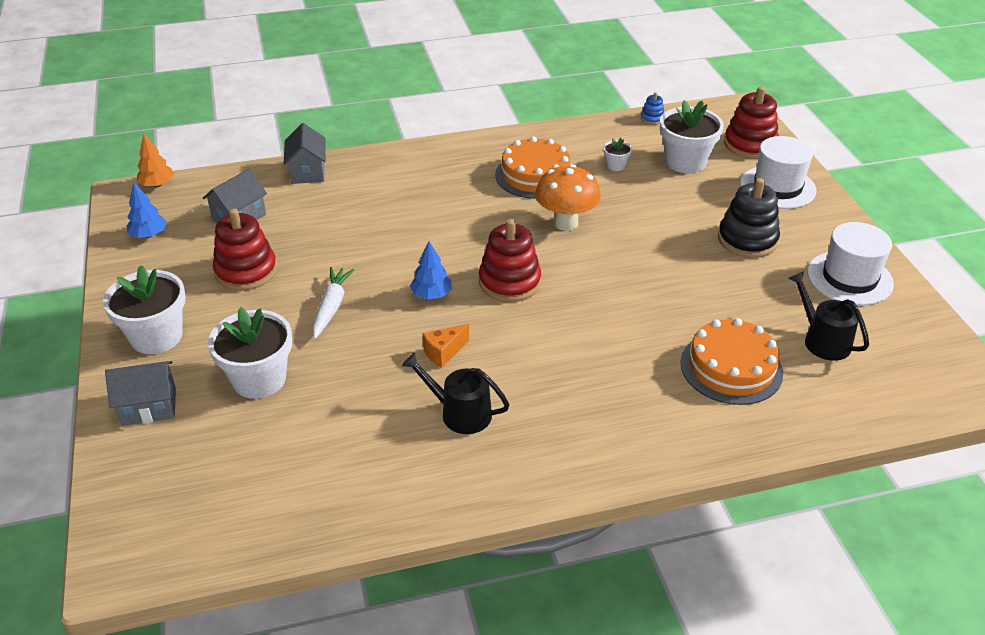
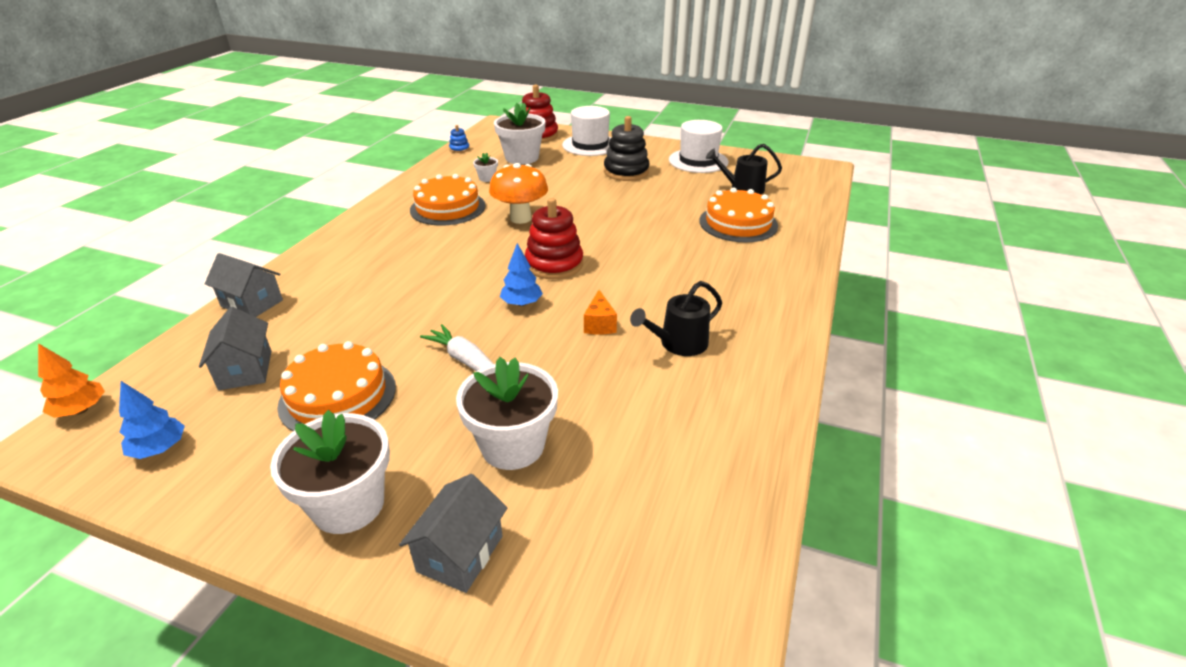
camera: 55 degrees left, 5 degrees down
red stacking toy [213,208,277,291] -> orange cake [277,341,396,431]

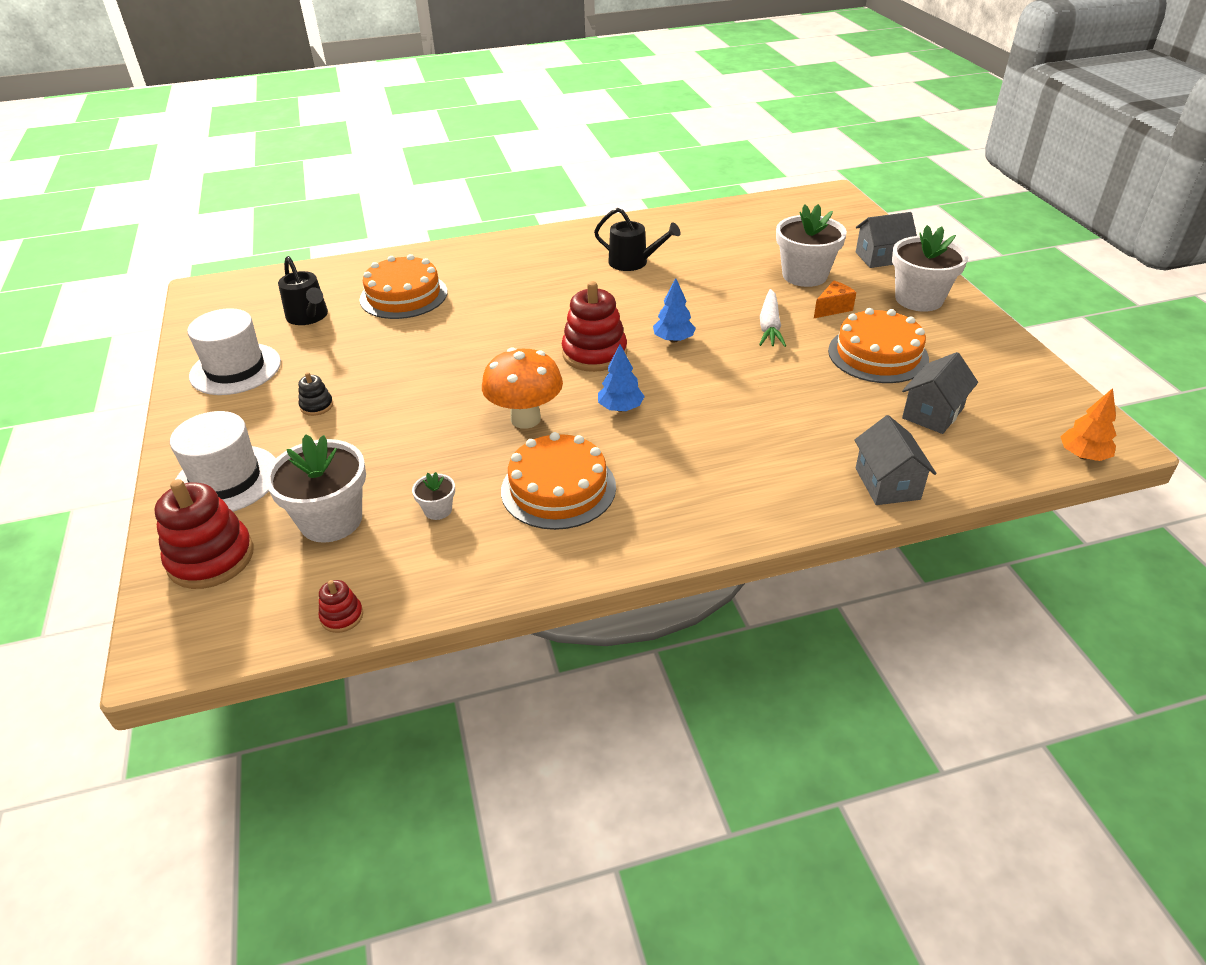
camera: 125 degrees left, 5 degrees up
blue tree [119,381,185,459] -> blue tree moved to [598,344,645,412]
blue stacking toy [449,125,470,153] -> red stacking toy [319,580,363,633]
orange cheese [584,290,617,335] -> orange cheese moved to [814,281,856,318]
black stacking toy [604,116,650,181] -> black stacking toy [298,372,333,416], size x0.47

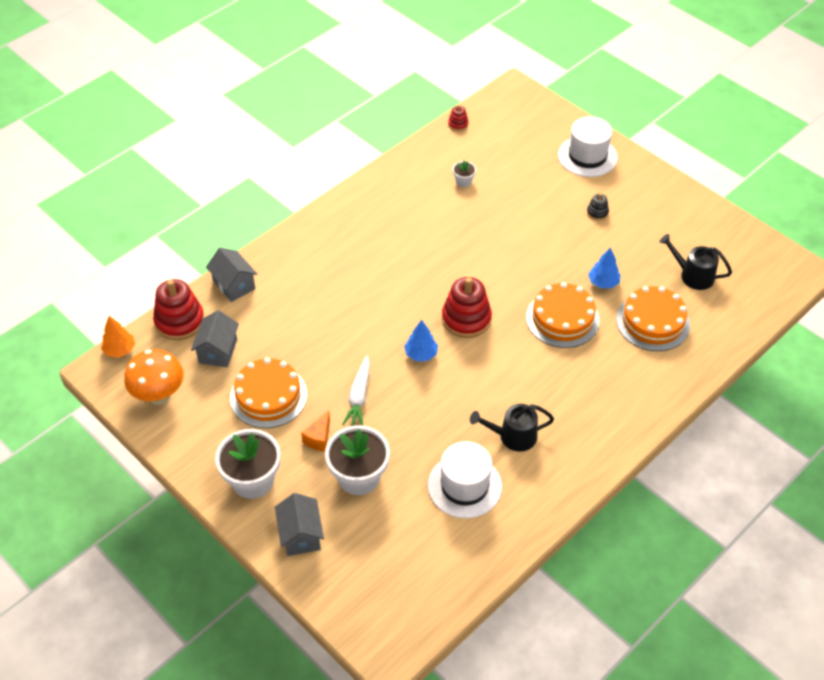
camera: 150 degrees right, 10 degrees up
red stacking toy [154,479,254,589] -> red stacking toy moved to [153,279,205,340]
white hat [187,308,281,395] -> white hat moved to [428,441,502,519]
white flower pot [265,434,366,543] -> none
orange mushroom [482,347,563,429] -> orange mushroom moved to [124,349,184,405]
orange cake [501,432,616,530] -> orange cake moved to [526,282,600,348]
blue tree [598,344,645,412] -> blue tree moved to [588,247,621,288]
white carrot [759,289,786,347] -> white carrot turned 150 degrees counterclockwise [342,356,370,426]
grey house [856,212,917,268] -> grey house turned 60 degrees counterclockwise [275,493,324,556]

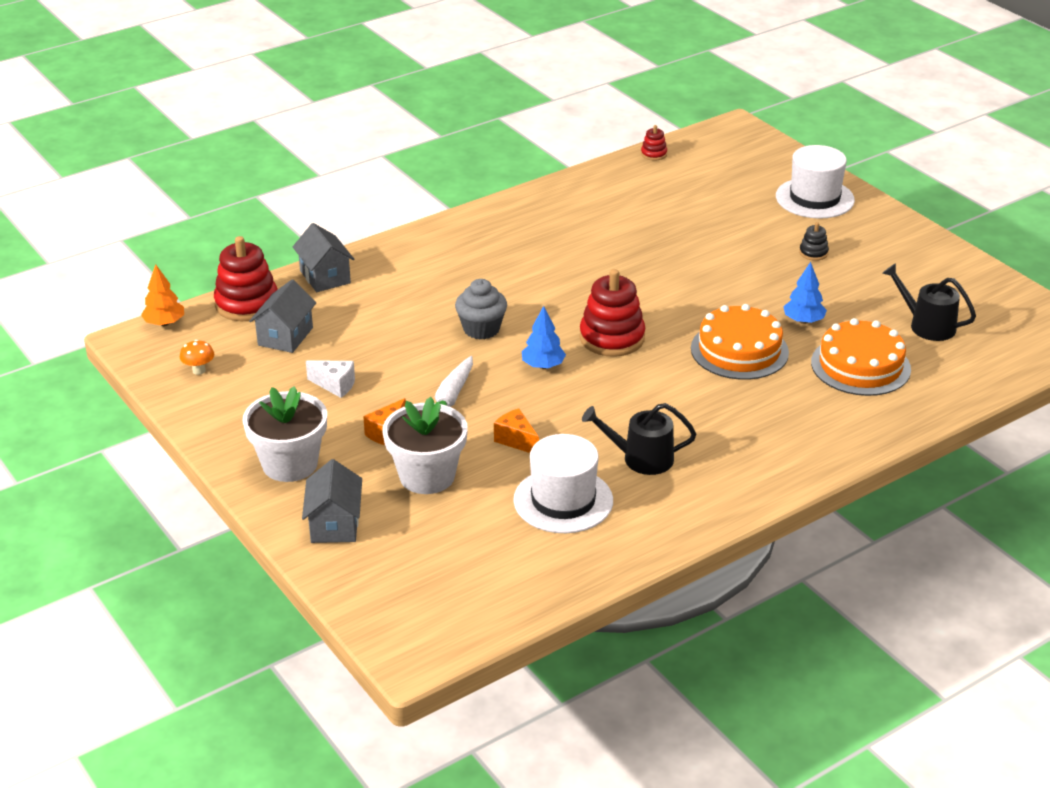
camera: 10 degrees right, 15 degrees down
orange mushroom [124,349,184,405] -> orange mushroom [180,340,214,375], size x0.46
orange cake [230,358,307,428] -> white cheese [306,360,355,398]
white flower pot [453,160,476,187] -> none
none -> grey cupcake [455,279,507,339]
none -> orange cheese [494,408,539,453]

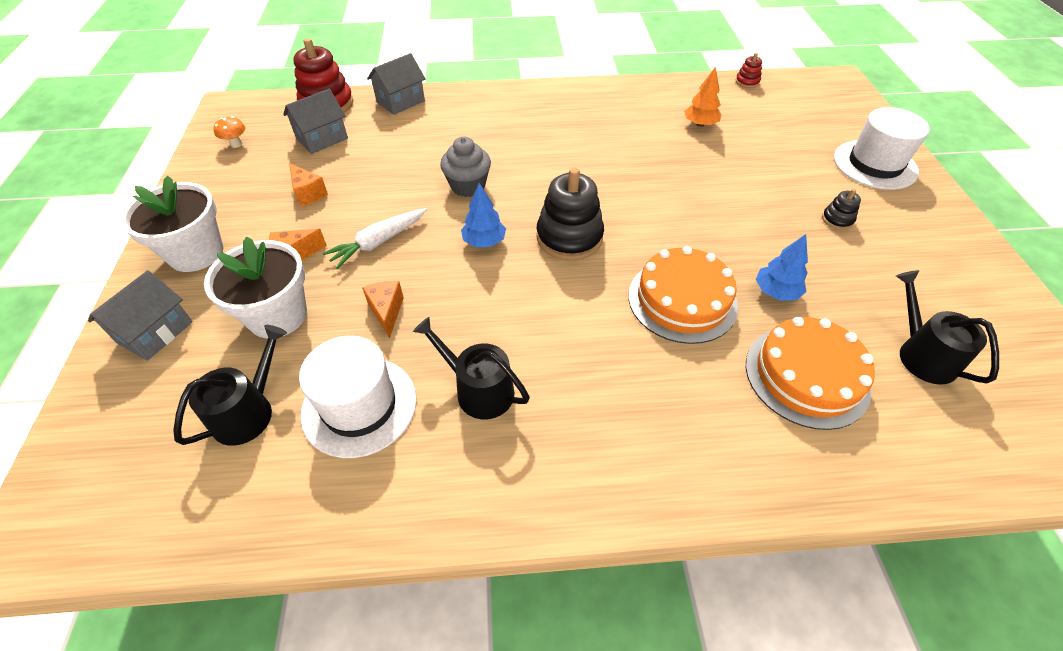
camera: 30 degrees right, 15 degrees up
orange tree [141,265,184,326] -> orange tree moved to [684,66,722,127]
grey house [293,223,354,292] -> grey house turned 45 degrees clockwise [367,53,426,115]
white cheese [306,360,355,398] -> orange cheese [289,163,328,207]
red stacking toy [580,269,645,357] -> black stacking toy [536,168,604,261]
none -> black watering can [173,325,287,446]

